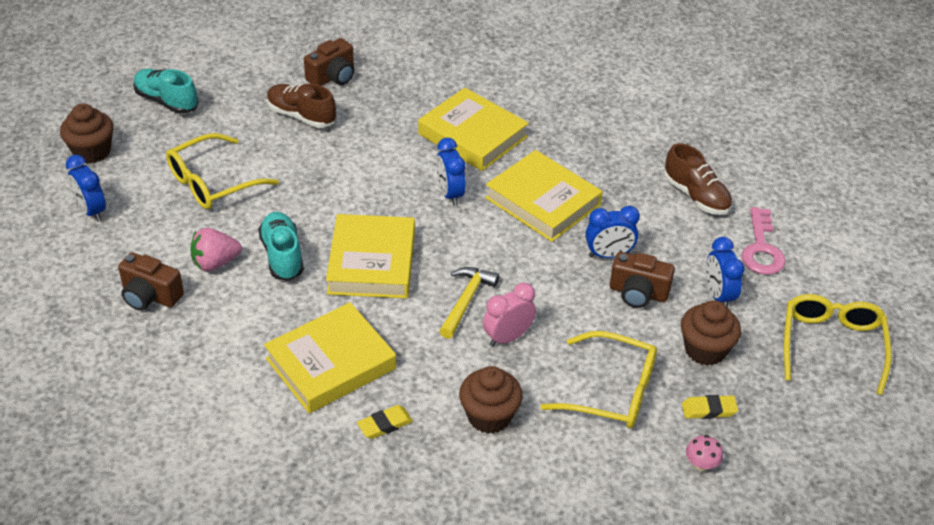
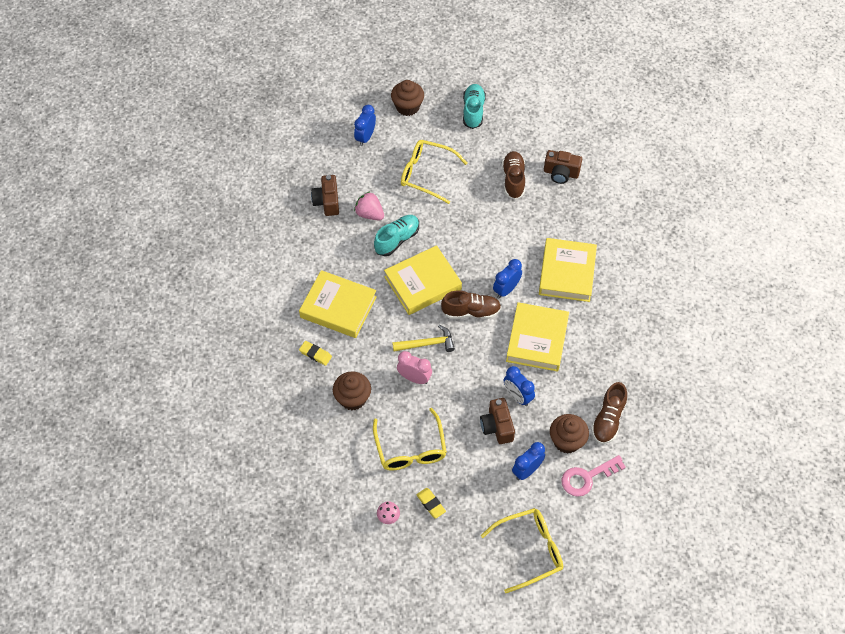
camera: 60 degrees right, 15 degrees up
brown cupcake [681,300,741,366] -> brown cupcake moved to [550,414,589,454]
none -> brown shoe [441,290,501,319]

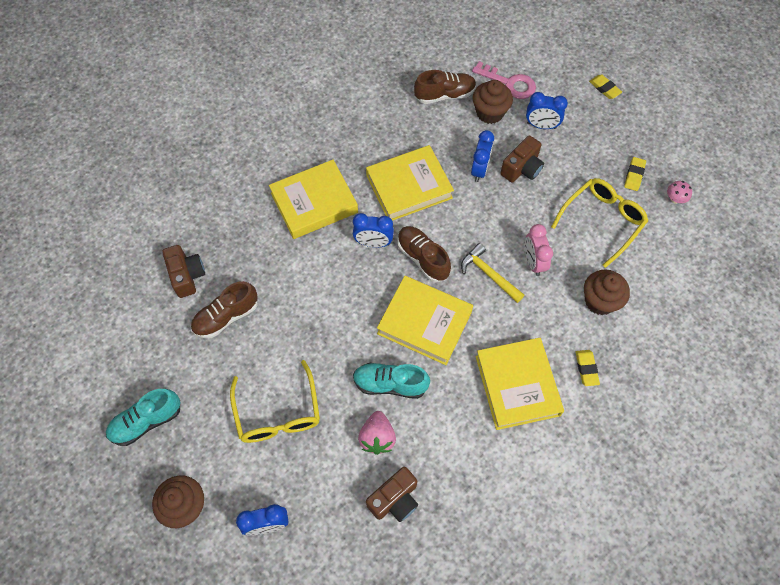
camera: 125 degrees left, 5 degrees up
yellow glasses [481,508,563,593] -> yellow eraser [589,74,622,99]

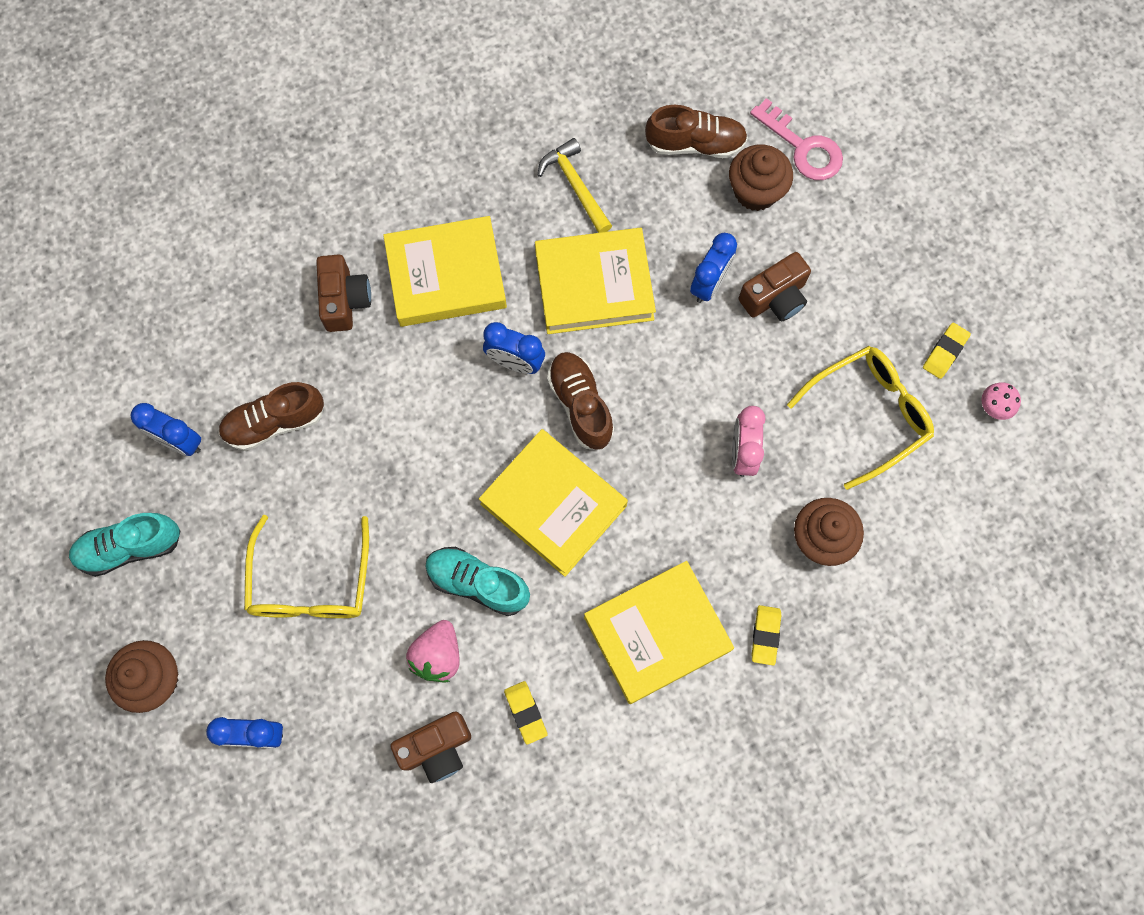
camera: 15 degrees right, 10 degrees up
brown camera [162,245,205,298] -> brown camera moved to [316,254,371,332]
yellow hammer [461,243,524,303] -> yellow hammer moved to [538,138,612,233]
yellow book [476,338,564,430] -> yellow book turned 60 degrees clockwise [584,561,734,704]
blue clock [526,92,568,129] -> blue clock moved to [130,403,201,456]
yellow eraser [589,74,622,99] -> yellow eraser moved to [504,681,548,745]

